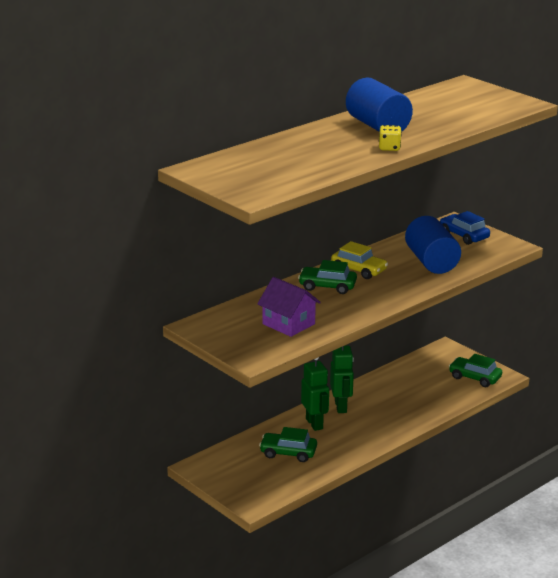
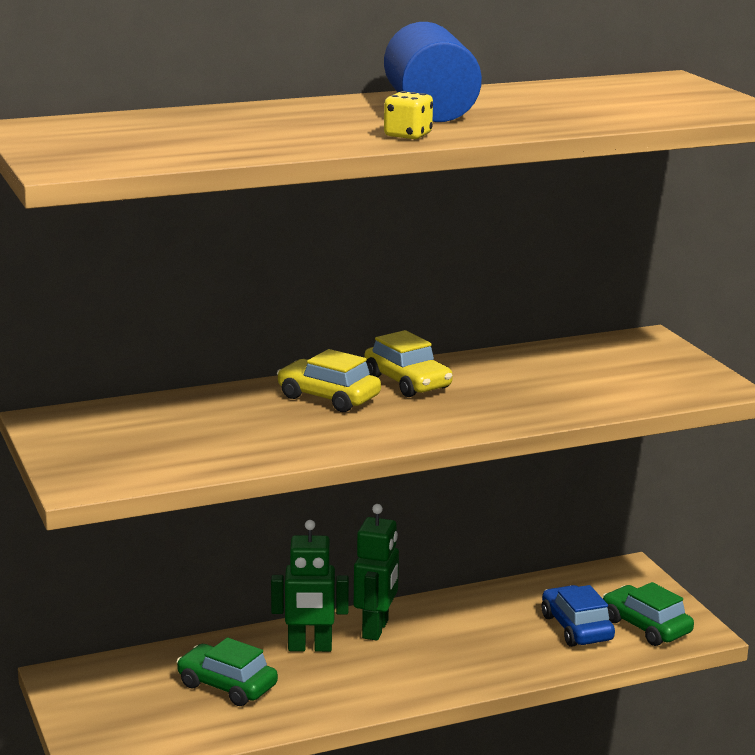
camera: 20 degrees right, 5 degrees down
purple house [257,277,321,337] -> none
green car [298,260,357,294] -> yellow car [277,349,381,412]
green robot [301,357,329,431] -> green robot turned 90 degrees clockwise [271,520,349,652]
blue cylinder [405,216,461,274] -> none
blue car [440,211,490,245] -> blue car moved to [542,585,615,647]

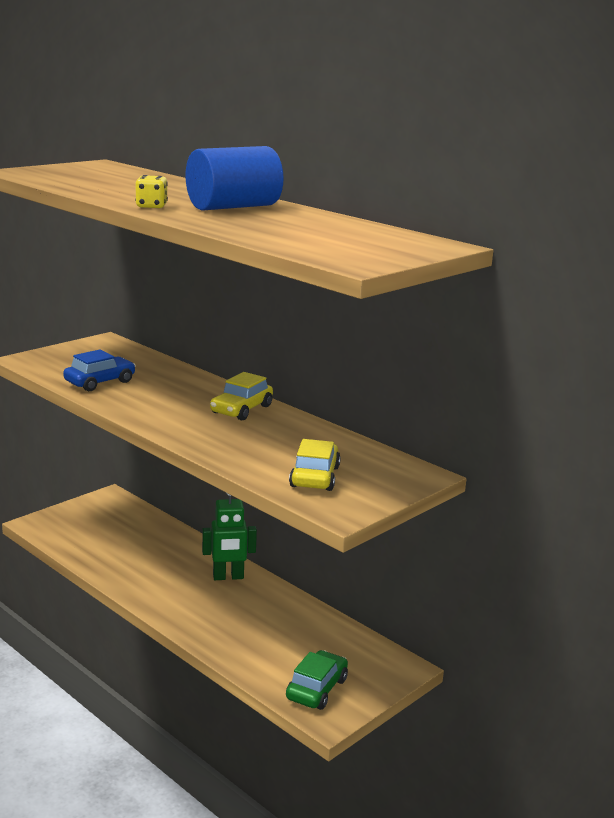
camera: 65 degrees right, 0 degrees up
green car [176,638,278,706] -> none
green robot [271,520,349,652] -> none
yellow car [277,349,381,412] -> yellow car moved to [289,439,341,491]
blue car [542,585,615,647] -> blue car moved to [63,349,136,391]

